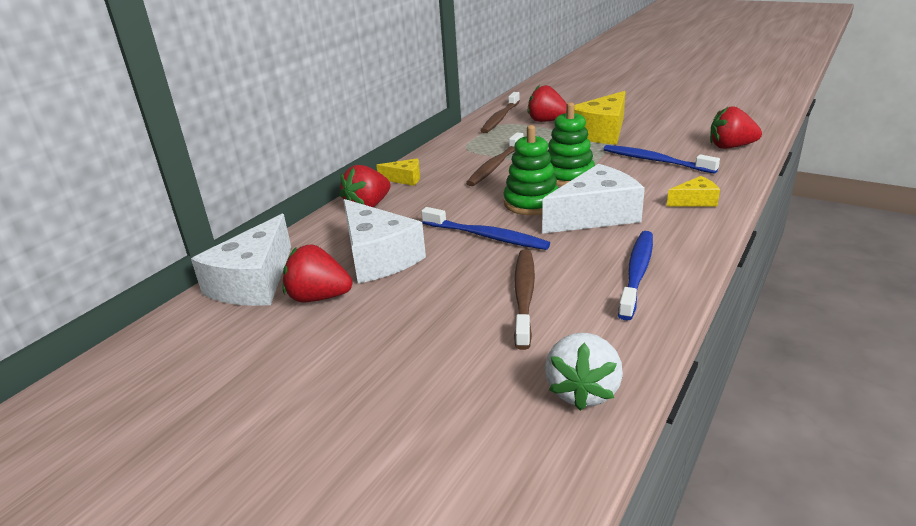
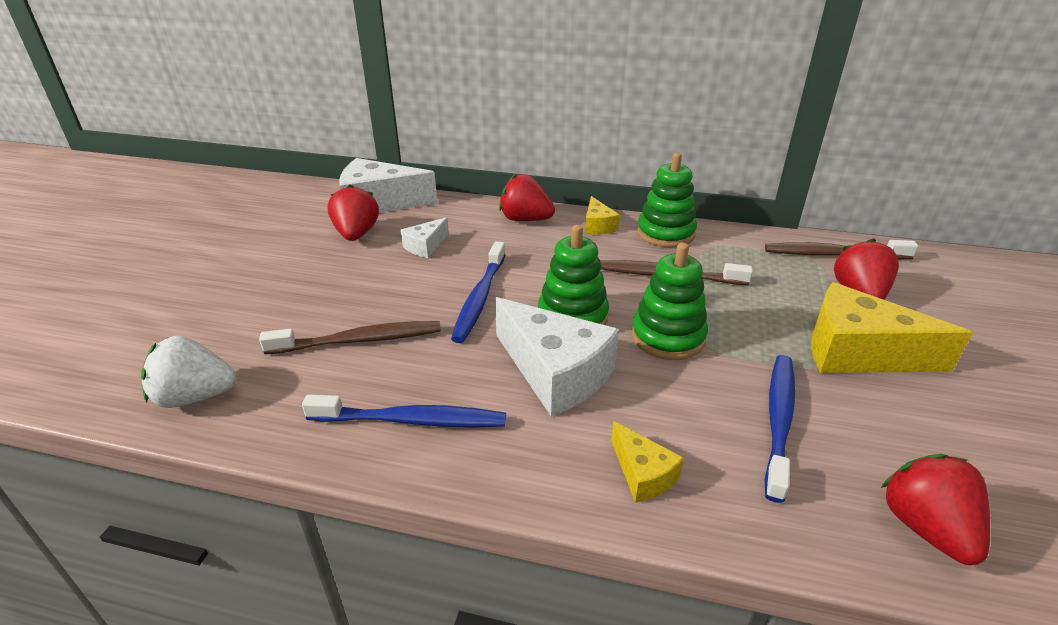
camera: 70 degrees right, 5 degrees up
white cheese [343,199,426,283] -> white cheese [401,217,449,258], size x0.50
none -> green stacking toy [637,152,697,247]

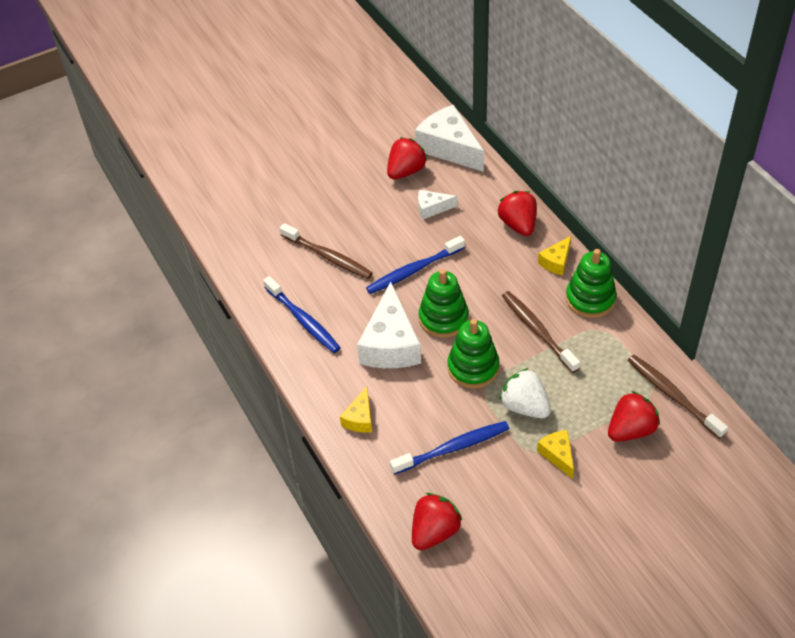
camera: 50 degrees right, 15 degrees up
white strawberry [141,336,237,408] -> white strawberry moved to [499,368,551,418]
yellow cheese [811,282,973,373] -> yellow cheese [537,430,574,479], size x0.50

